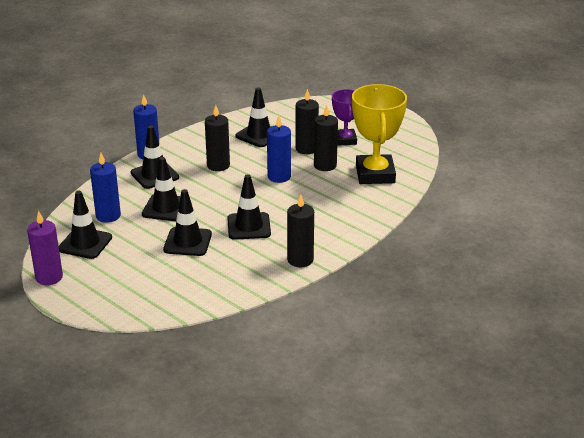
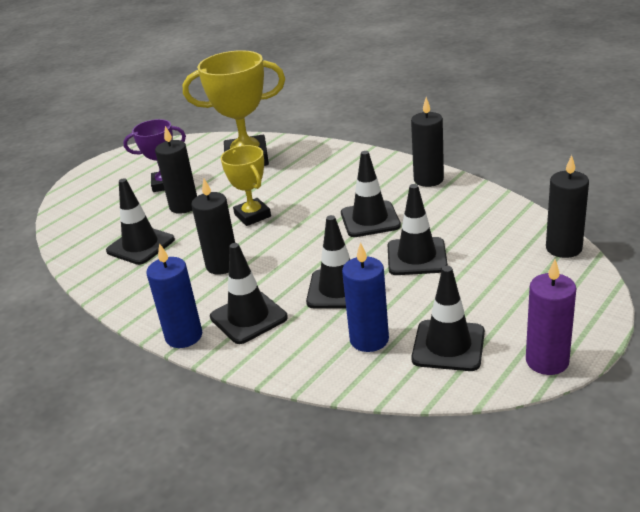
camera: 90 degrees left, 0 degrees up
blue candle [267,116,291,183] -> yellow trophy [221,145,271,226]
black candle [314,105,338,171] -> black candle moved to [546,155,589,258]

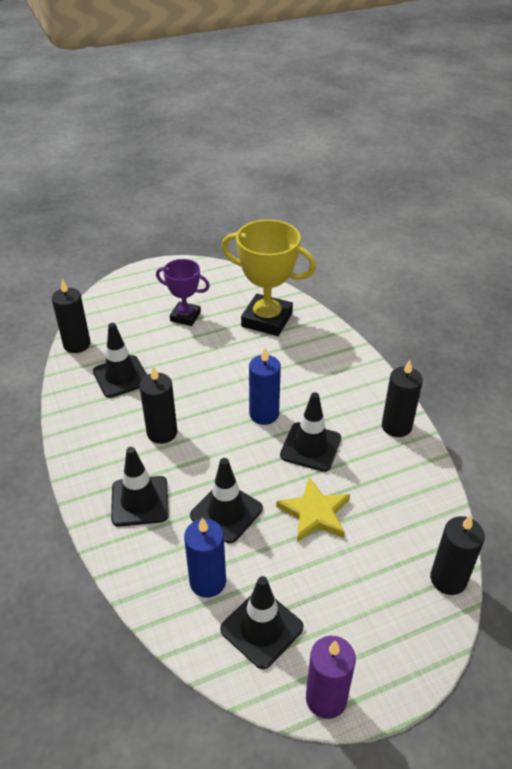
camera: 25 degrees right, 10 degrees up
blue candle [146,243,202,348] -> blue candle moved to [249,348,281,425]
black candle [155,126,197,214] -> black candle moved to [52,279,91,353]
yellow trophy [221,145,271,226] -> none
black traffic cone [388,184,448,275] -> yellow star [276,477,350,542]

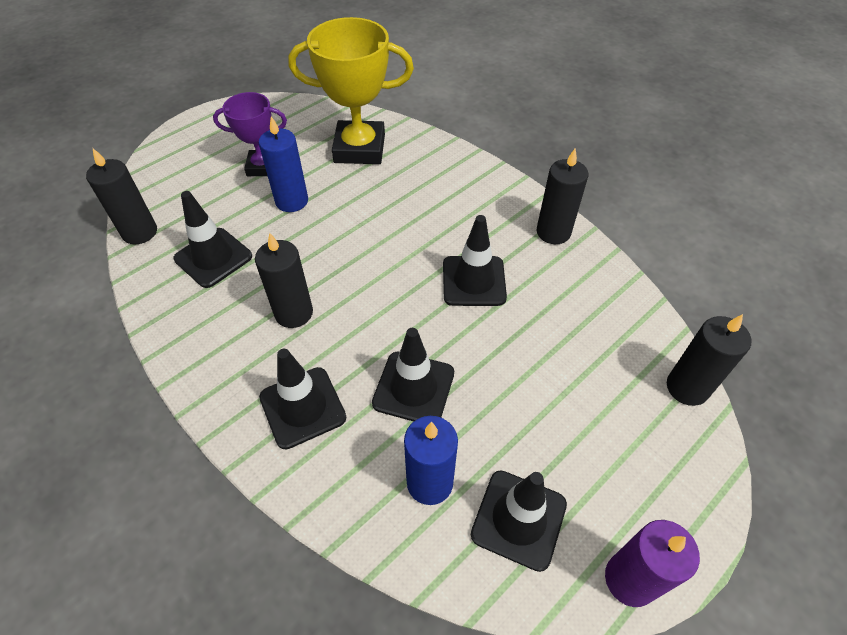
camera: 20 degrees left, 10 degrees up
blue candle [249,348,281,425] -> blue candle moved to [259,116,308,212]
yellow star [276,477,350,542] -> none

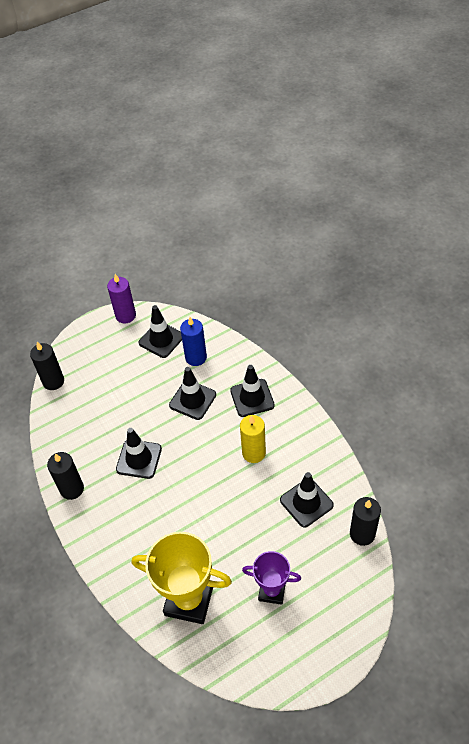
camera: 165 degrees left, 0 degrees up
black candle [255,232,313,328] -> yellow candle [240,415,266,463]
blue candle [259,116,308,212] -> none

